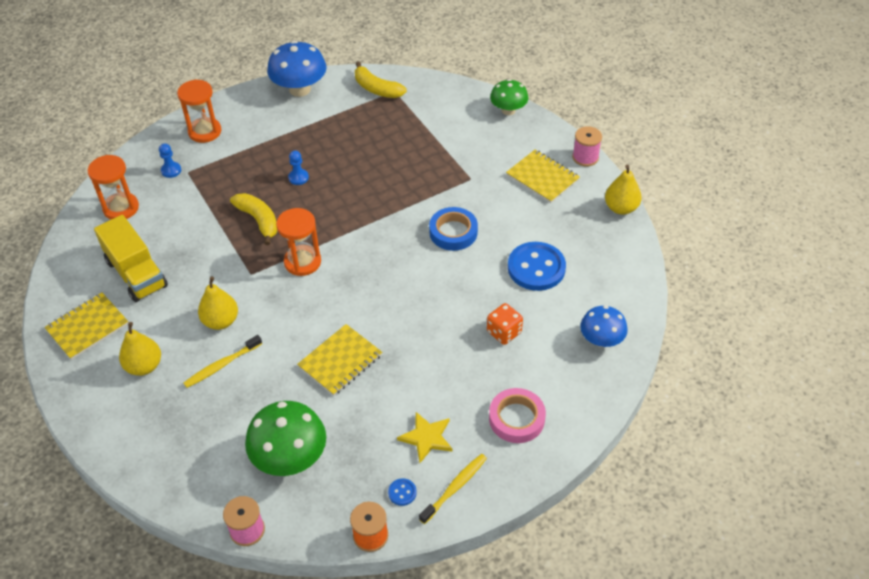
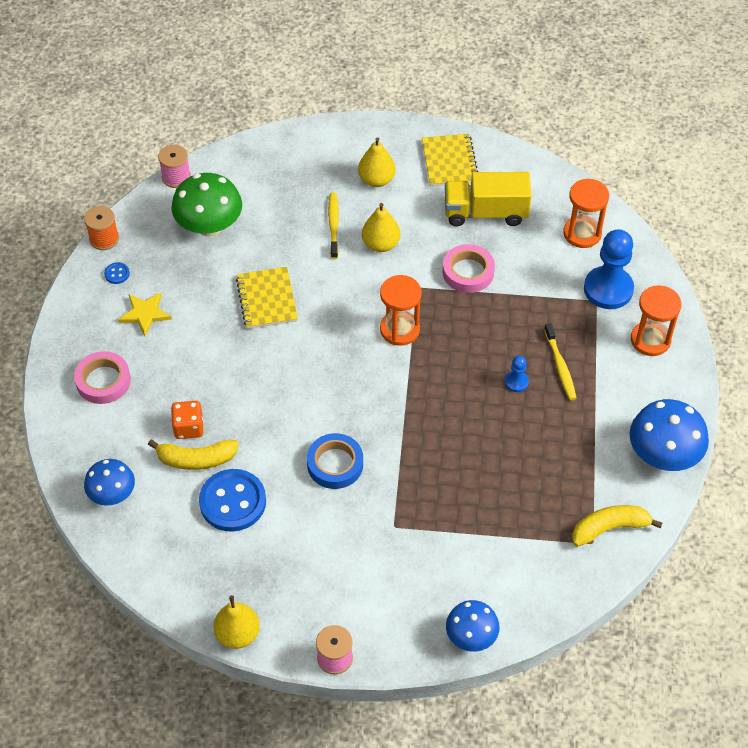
camera: 125 degrees right, 5 degrees up
blue pawn [159,143,181,178] -> blue pawn [584,229,634,309], size x2.15
yellow banana [230,193,278,245] -> yellow banana moved to [148,440,239,470]
yellow toothbrush [419,454,487,524] -> yellow toothbrush moved to [544,323,576,400]
green mushroom [490,79,528,115] -> blue mushroom [446,600,499,652]
yellow notebook [506,150,580,203] -> none
none -> pink tape [442,244,495,293]

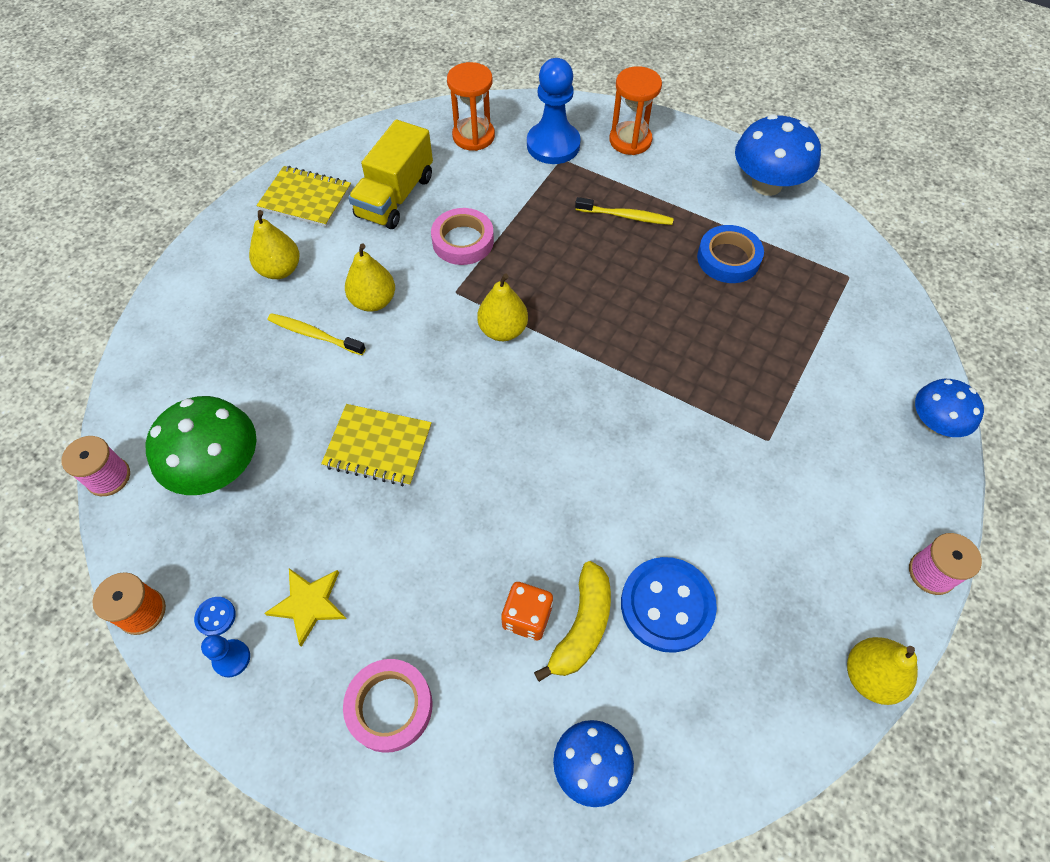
camera: 65 degrees left, 5 degrees up
blue tape [307,433,363,489] -> blue tape moved to [697,225,764,283]
orange hourglass [380,275,422,346] -> yellow pear [477,273,528,341]
blue pawn [505,356,529,392] -> blue pawn moved to [201,635,250,677]
yellow banana [572,505,662,547] -> none

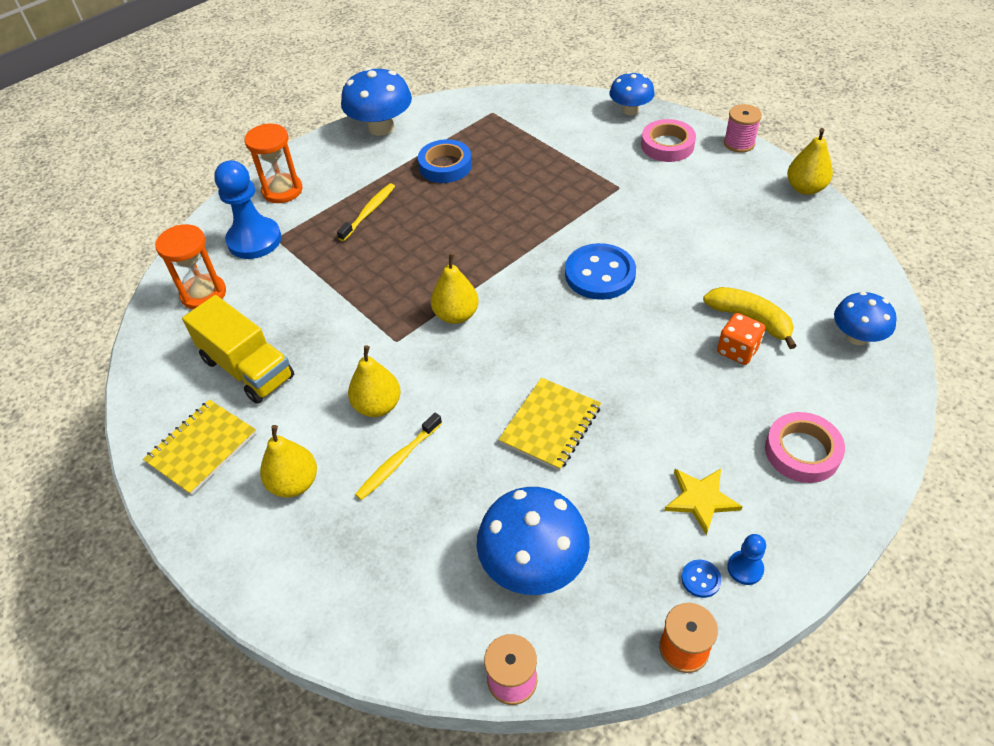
camera: 70 degrees left, 10 degrees down
green mushroom [146,396,257,495] -> blue mushroom [476,487,590,595]
pink tape [431,208,494,265] -> pink tape moved to [641,119,696,162]
blue button [621,557,717,653] -> blue button moved to [565,243,636,300]

